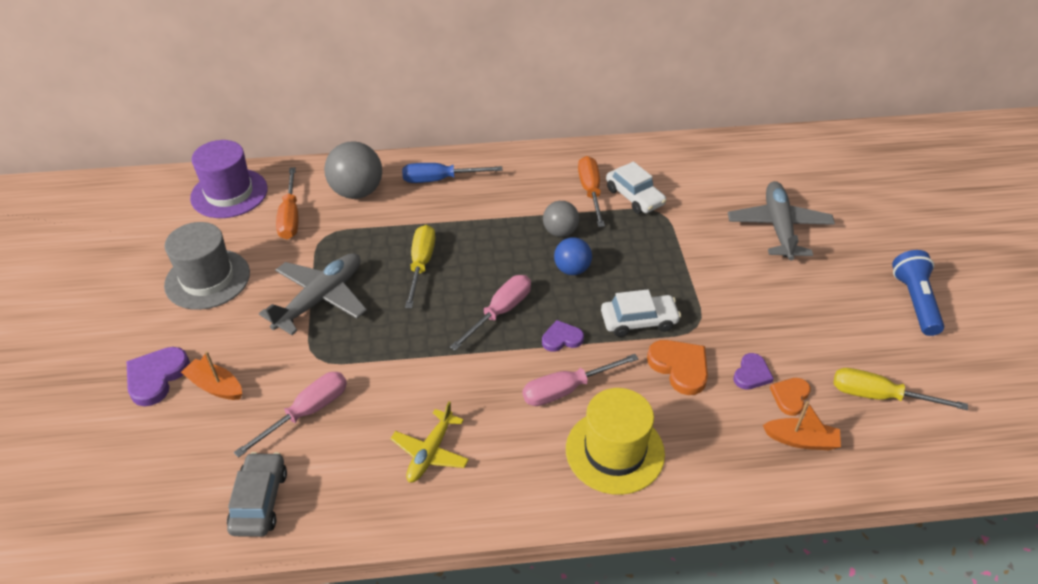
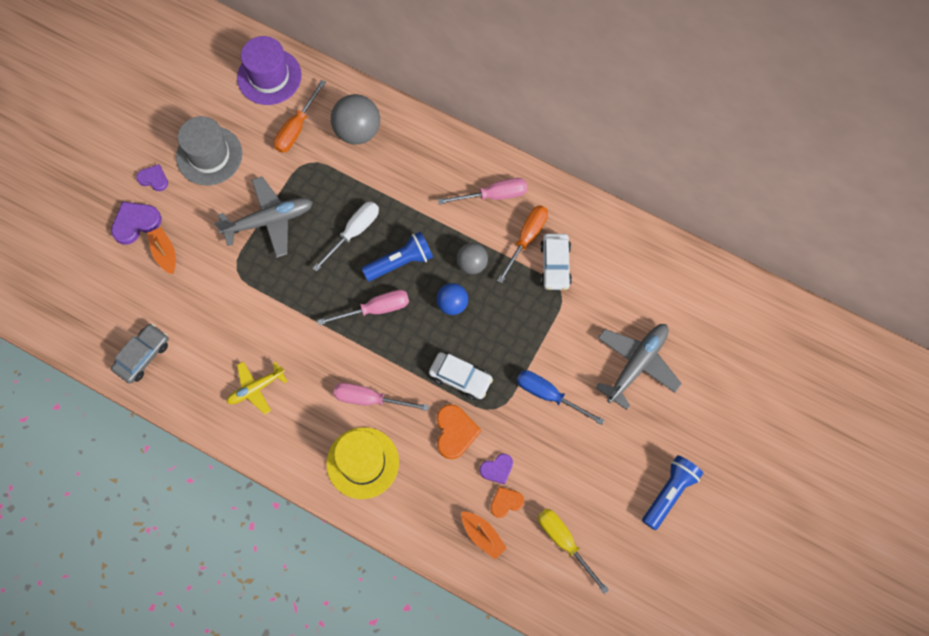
camera: 35 degrees right, 25 degrees up
pink screwdriver [234,372,347,458] -> pink screwdriver moved to [438,178,527,204]
blue screwdriver [402,163,503,183] -> blue screwdriver moved to [517,370,604,425]
yellow screwdriver [405,225,435,308] -> white screwdriver [312,202,379,272]
purple heart [542,320,584,352] -> purple heart moved to [136,164,168,191]
none -> blue flashlight [361,231,433,281]

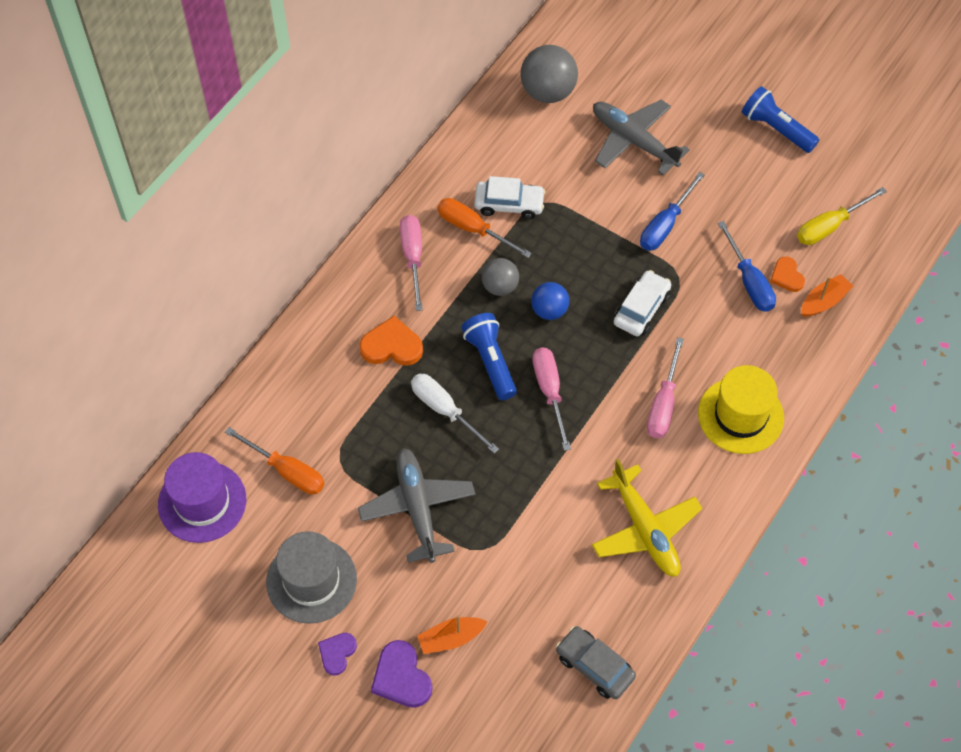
camera: 85 degrees left, 10 degrees down
yellow plane [227,361,287,414] -> yellow plane [592,459,702,577], size x1.58
grey ball [331,94,380,145] -> grey ball moved to [520,45,578,103]
orange heart [436,404,481,459] -> orange heart moved to [359,316,423,366]
purple heart [480,453,513,484] -> blue screwdriver [718,221,776,312]

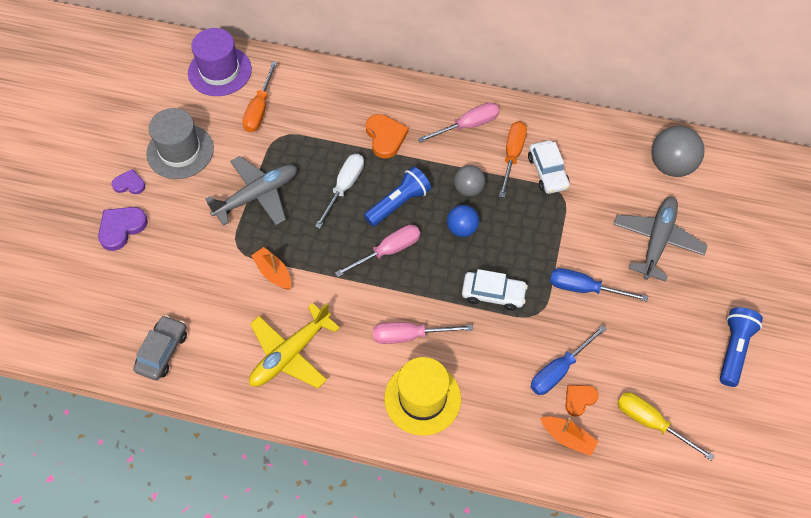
camera: 70 degrees right, 0 degrees up
orange boat [417,615,488,654] -> orange boat moved to [251,247,291,290]

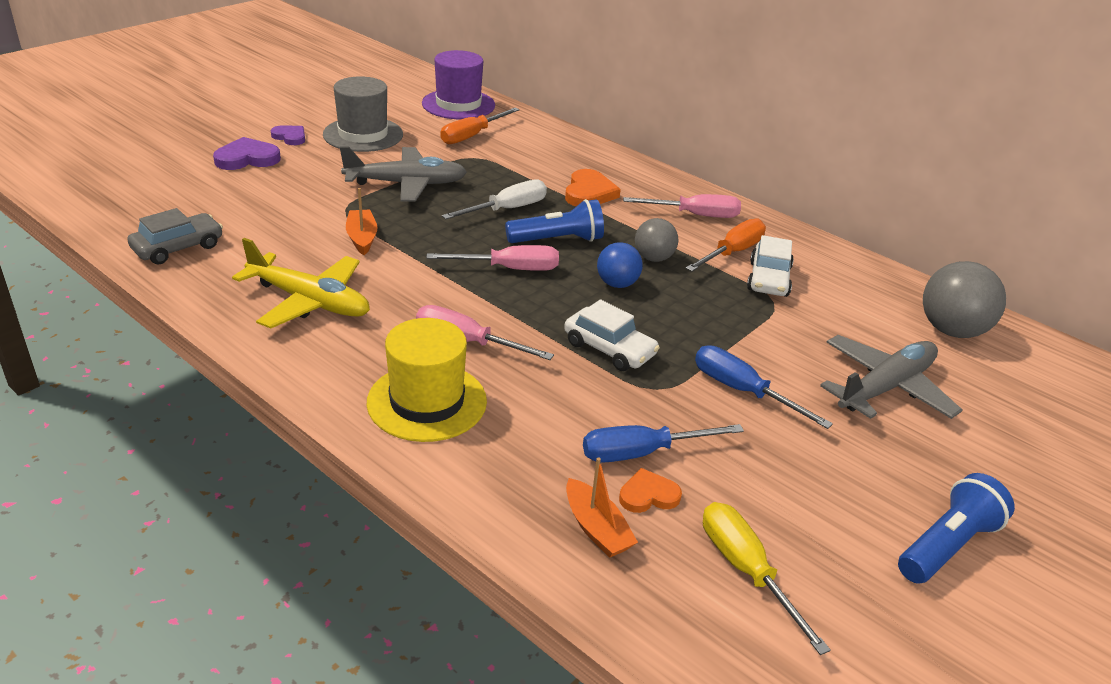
camera: 25 degrees right, 25 degrees down
yellow plane [249,303,340,388] -> yellow plane turned 135 degrees counterclockwise [232,238,370,328]

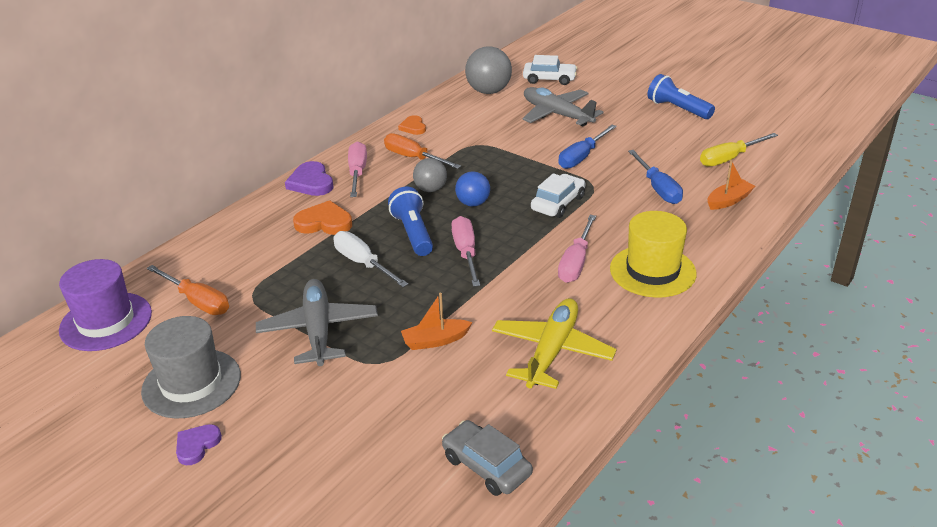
camera: 90 degrees left, 0 degrees up
purple heart [213,137,281,170] -> purple heart moved to [285,161,334,196]
orange heart [619,468,682,513] -> orange heart moved to [398,115,426,135]
white car [747,235,794,297] -> white car moved to [523,55,577,85]

